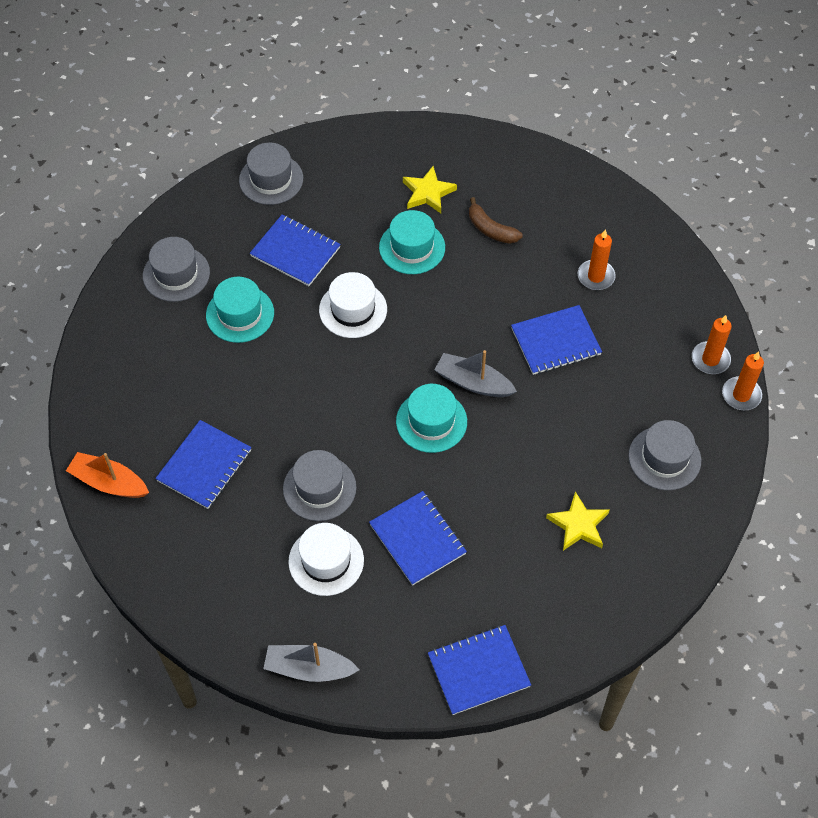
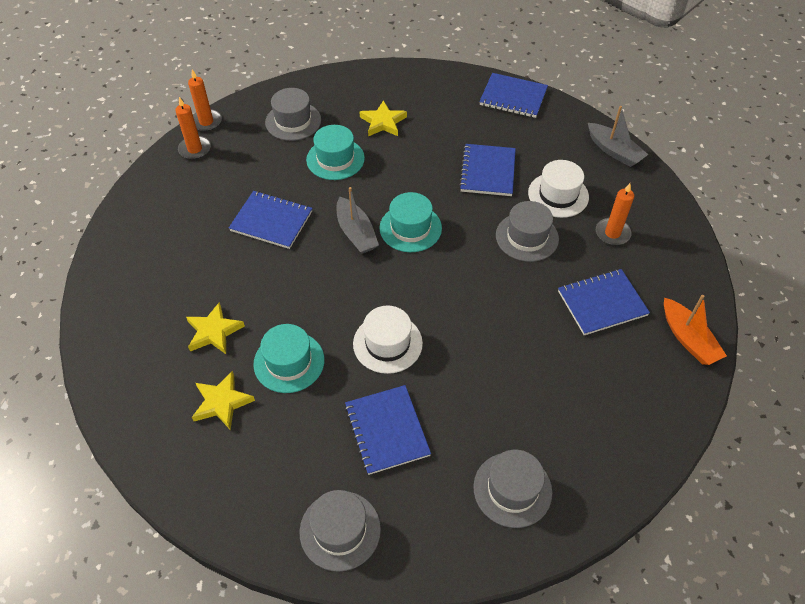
camera: 140 degrees left, 5 degrees down
turquoise hat [206,277,274,343] -> turquoise hat moved to [306,125,365,180]
brown banana [469,197,522,244] -> yellow star [186,302,245,354]
orange candle [578,229,616,290] -> orange candle moved to [596,183,634,245]

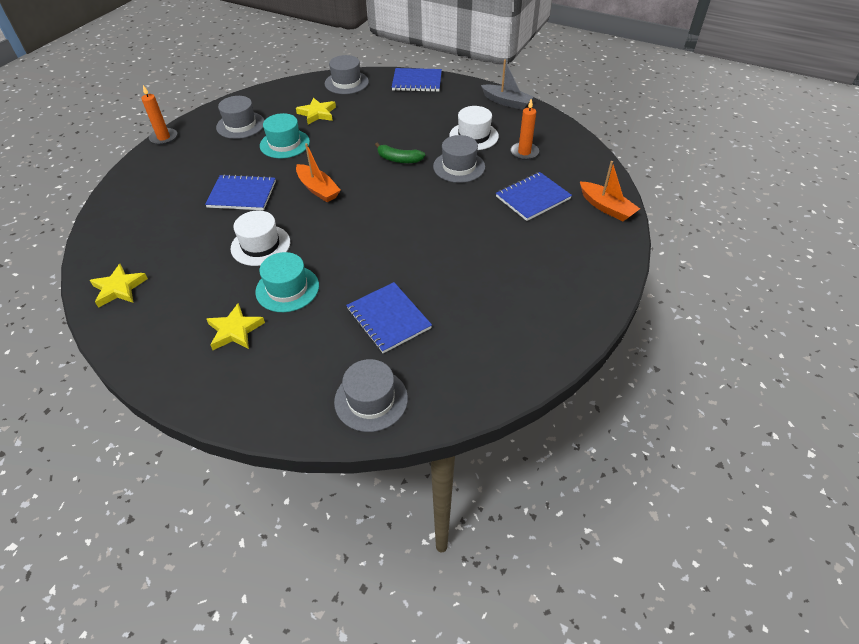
camera: 15 degrees left, 5 degrees down
orange candle [175,97,211,160] -> none
yellow star [186,302,245,354] -> yellow star moved to [90,264,148,308]
grey boat [336,187,379,254] -> orange boat [296,143,341,202]
white hat [353,306,423,374] -> white hat moved to [231,211,290,266]
turquoise hat [380,192,442,252] -> none
blue notebook [459,144,516,196] -> none
grey hat [473,450,552,528] -> grey hat moved to [325,55,369,94]
none -> green banana [375,142,425,163]

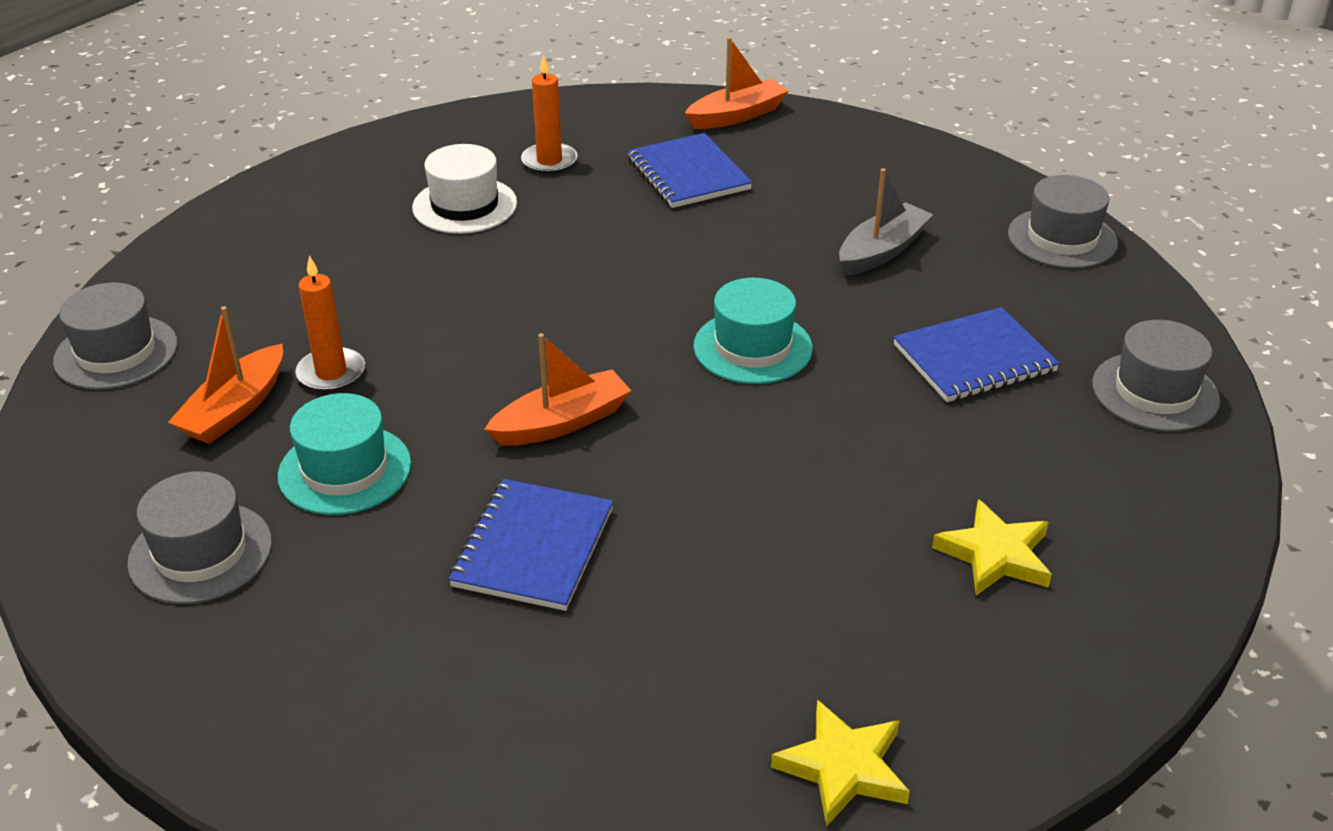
camera: 80 degrees left, 10 degrees down
orange candle [141,85,177,145] -> orange candle moved to [295,255,365,392]
white hat [231,211,290,266] -> none
turquoise hat [255,252,319,312] -> turquoise hat moved to [694,278,813,384]
yellow star [296,98,336,125] -> orange boat [168,306,283,444]
green banana [375,142,425,163] -> none
blue notebook [392,68,442,92] -> none
grey hat [433,135,485,183] -> grey hat moved to [1008,175,1118,269]
grey boat [481,59,533,110] -> grey boat moved to [839,168,934,276]

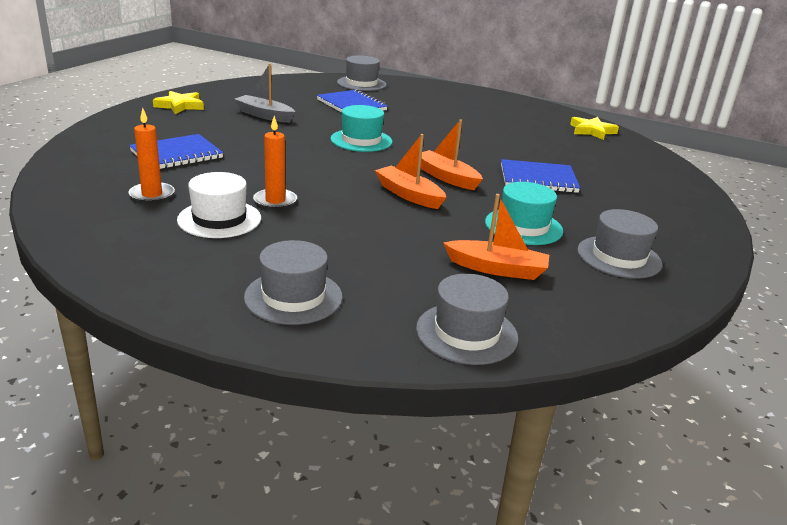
camera: 105 degrees left, 10 degrees down
orange candle [295,255,365,392] -> orange candle moved to [253,116,297,210]
orange boat [685,37,789,129] -> orange boat moved to [375,134,446,209]
yellow star [932,499,1052,595] -> yellow star moved to [153,91,204,114]
grey hat [1008,175,1118,269] -> grey hat moved to [244,240,343,325]

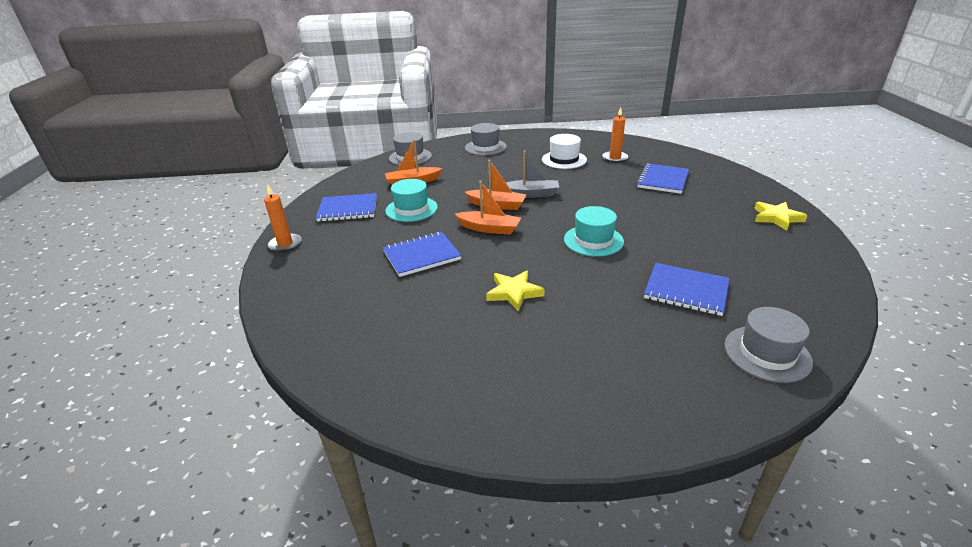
camera: 155 degrees right, 5 degrees up
grey boat [234,63,295,123] -> grey boat moved to [506,150,559,198]
orange candle [253,116,297,210] -> orange candle moved to [264,184,301,252]
yellow star [570,117,619,140] -> yellow star moved to [486,270,544,312]
grey hat [577,209,662,279] -> blue notebook [316,193,377,222]

